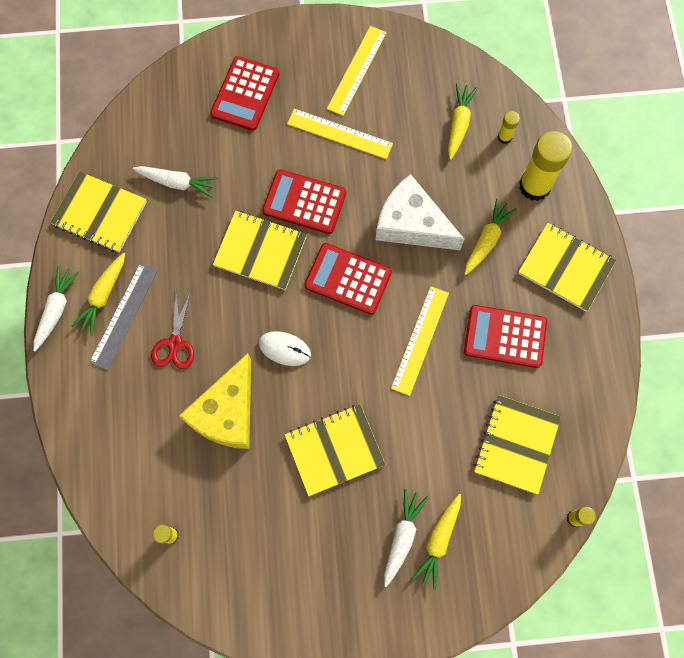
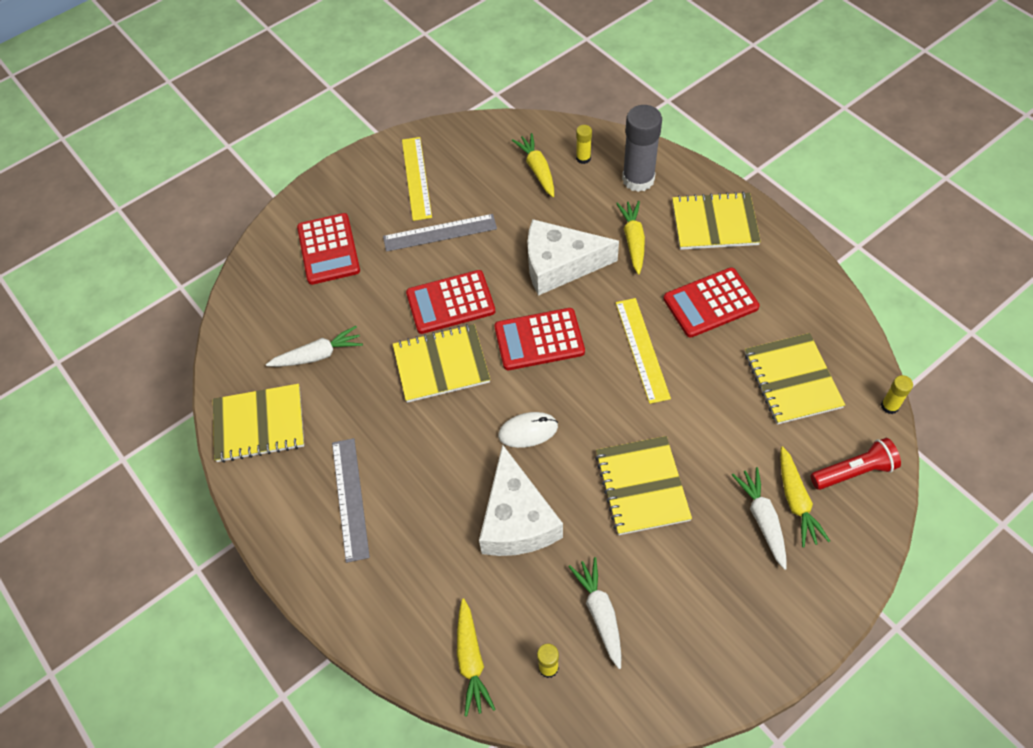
camera: 30 degrees left, 15 degrees down
white carrot [33,266,80,352] -> white carrot moved to [568,557,621,669]
yellow carrot [71,253,125,335] -> yellow carrot moved to [457,599,496,717]
red scissors [151,291,194,369] -> none
yellow cheese [179,353,251,449] -> white cheese [479,444,563,556]
yellow notebook [285,404,386,496] -> yellow notebook turned 45 degrees counterclockwise [595,436,692,535]
yellow ruler [287,109,393,159] -> grey ruler [383,214,497,252]
yellow glue stick [519,131,572,201] -> grey glue stick [622,105,662,192]
none -> red flashlight [811,438,901,490]

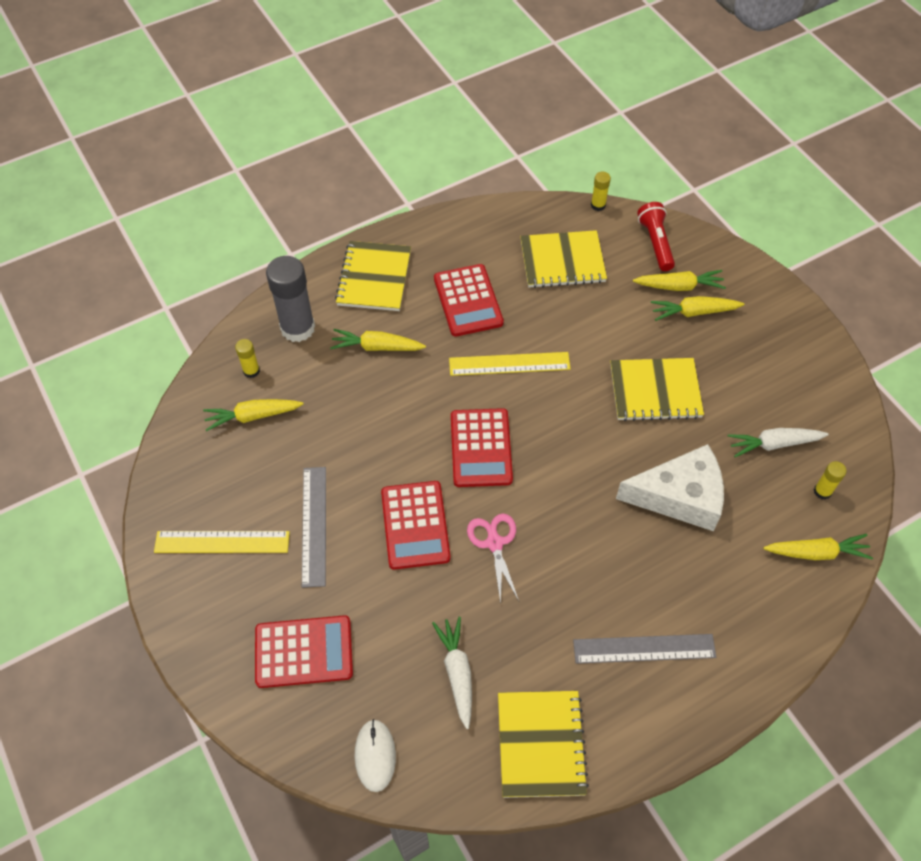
camera: 85 degrees left, 0 degrees up
yellow notebook [393,324,490,403] -> pink scissors [467,514,519,604]
white mouse [498,412,558,448] -> white mouse moved to [355,719,396,792]
white cheese [528,219,619,296] -> none
white carrot [732,467,787,570] -> yellow carrot [651,296,745,321]

